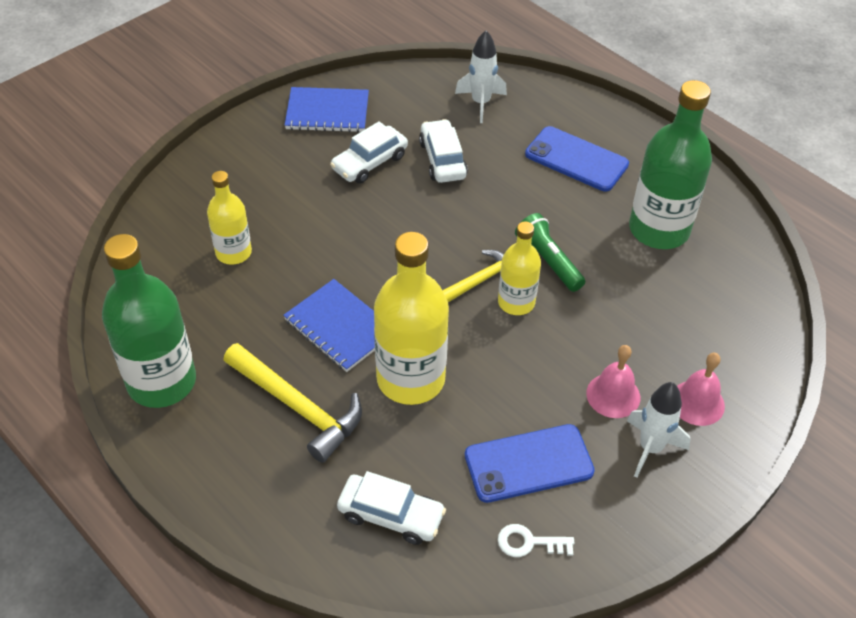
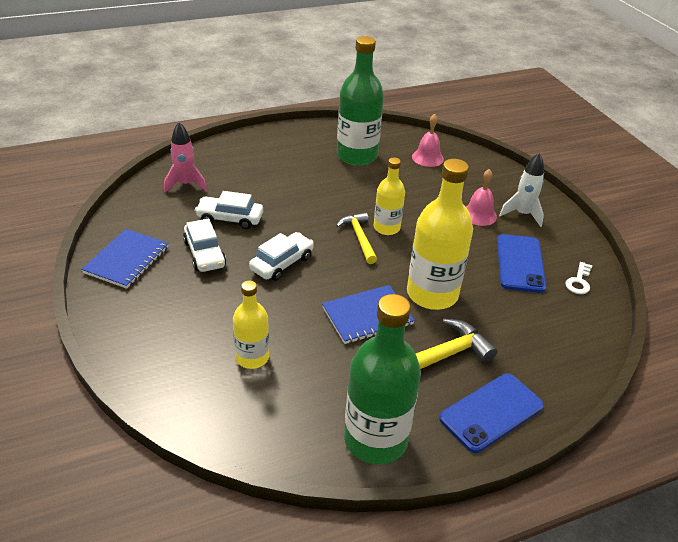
camera: 70 degrees left, 10 degrees down
white car [337,471,446,545] -> white car moved to [249,232,314,281]
white rocket [455,30,507,123] -> pink rocket [164,122,207,193]
green flashlight [515,213,585,292] -> none
blue phone [525,126,629,192] -> blue phone moved to [439,373,544,453]
pink bell [677,353,725,426] -> pink bell moved to [412,114,444,167]

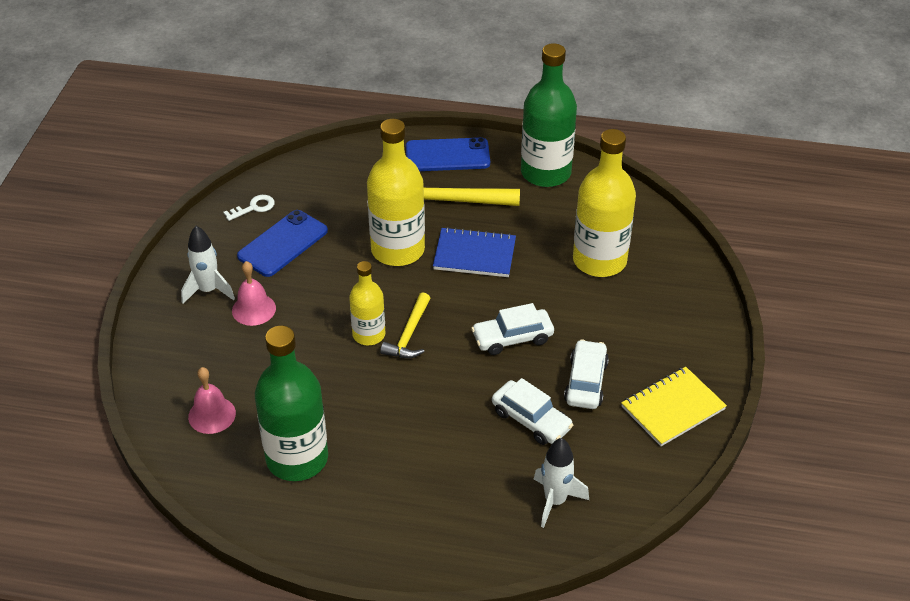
camera: 145 degrees left, 5 degrees up
blue notebook [81,229,169,289] -> yellow notebook [621,367,727,446]
pink rocket [164,122,207,193] -> white rocket [534,438,589,528]
yellow bottle [233,280,269,369] -> yellow bottle [573,129,636,277], size x1.73

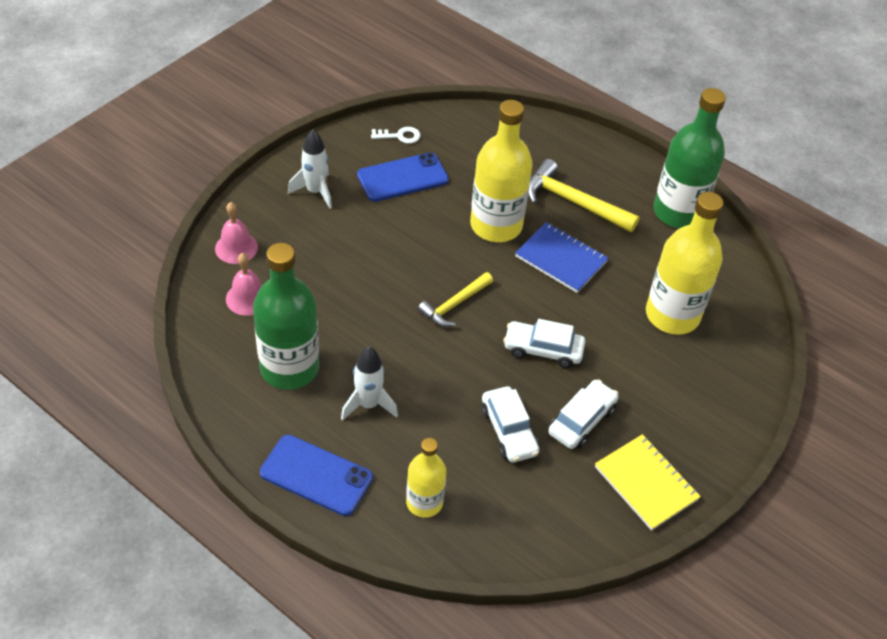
camera: 25 degrees right, 5 degrees up
pink bell [232,261,276,326] -> pink bell moved to [215,202,258,264]
yellow bottle [349,261,386,345] -> yellow bottle moved to [406,438,446,518]
blue phone [406,137,490,171] -> blue phone moved to [260,435,373,516]
white rocket [534,438,589,528] -> white rocket moved to [341,346,398,421]
yellow notebook [621,367,727,446] -> yellow notebook turned 60 degrees clockwise [595,434,701,531]

